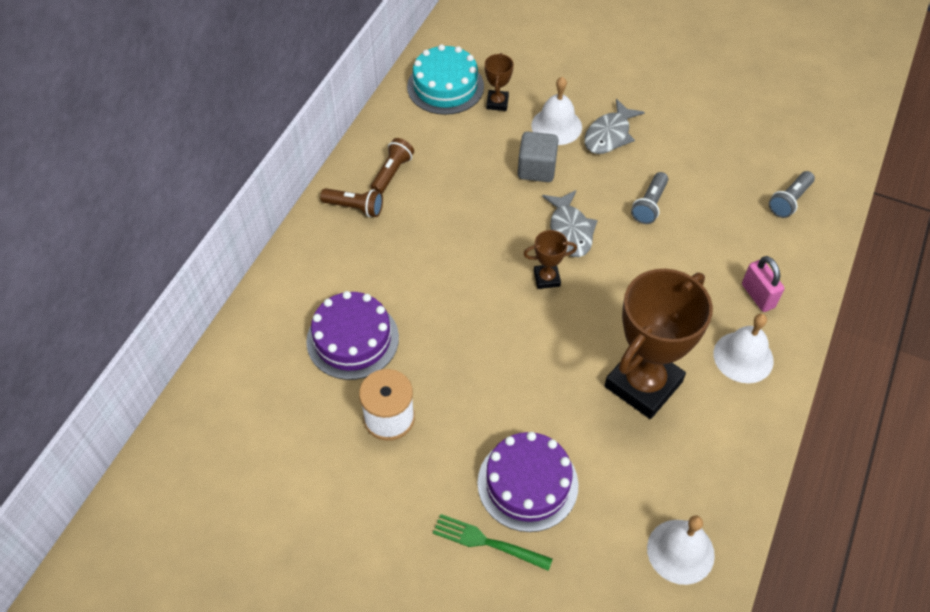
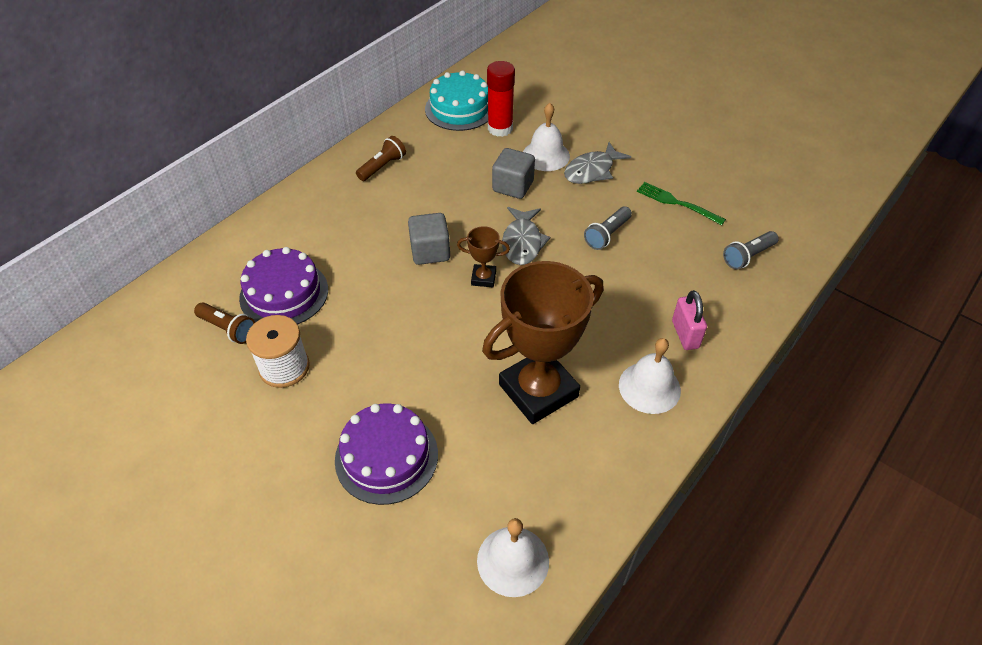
camera: 15 degrees right, 5 degrees down
brown flashlight [320,188,383,217] -> brown flashlight moved to [194,302,255,344]
green fork [433,514,553,571] -> green fork moved to [637,182,726,225]
brown trophy [485,53,514,111] -> red glue stick [487,61,515,137]
none -> grey cube [408,213,450,265]

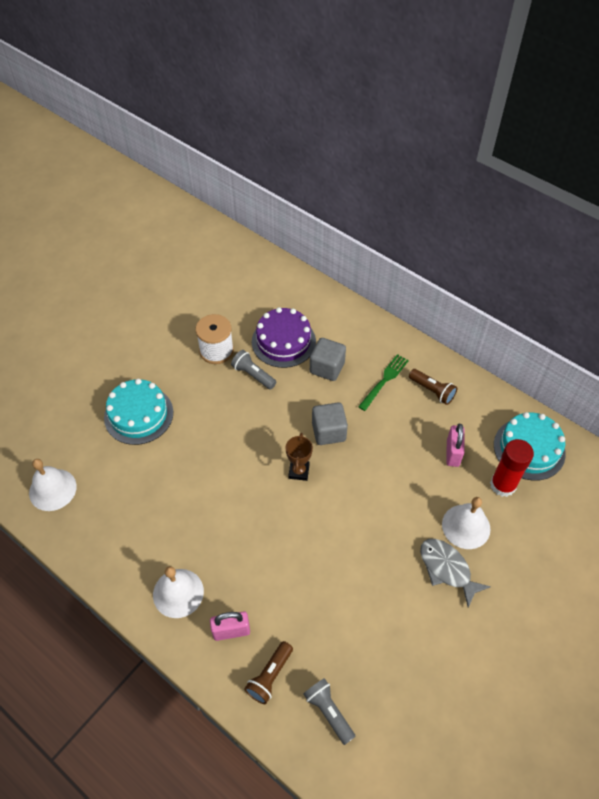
camera: 90 degrees right, 5 degrees up
brown flashlight [194,302,255,344] -> brown flashlight moved to [244,641,293,704]
purple cake [335,403,438,505] -> turquoise cake [104,379,173,445]
brown trophy [482,261,604,424] -> none
grey cube [492,148,535,199] -> grey cube moved to [310,338,346,381]
grey fish [502,207,550,265] -> none
grey flashlight [584,207,632,250] -> grey flashlight moved to [231,350,276,390]
green fork [637,182,726,225] -> green fork moved to [358,354,409,411]
none -> pink padlock [446,424,465,467]

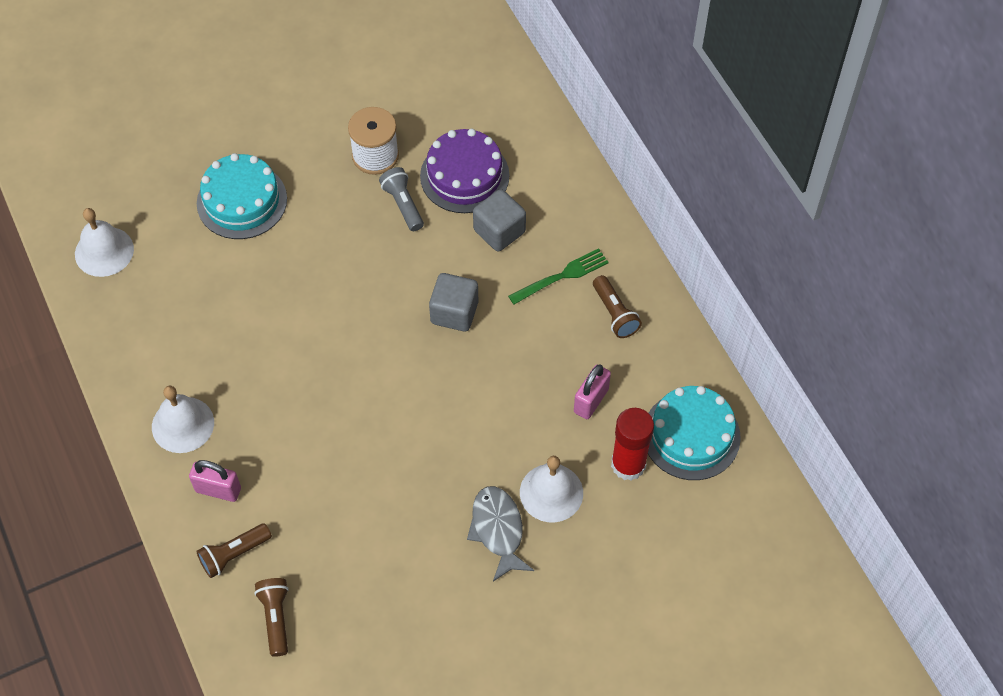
camera: 25 degrees right, 5 degrees up
brown trophy [286,433,313,481] -> none
grey flashlight [304,678,355,745] -> brown flashlight [254,578,289,657]

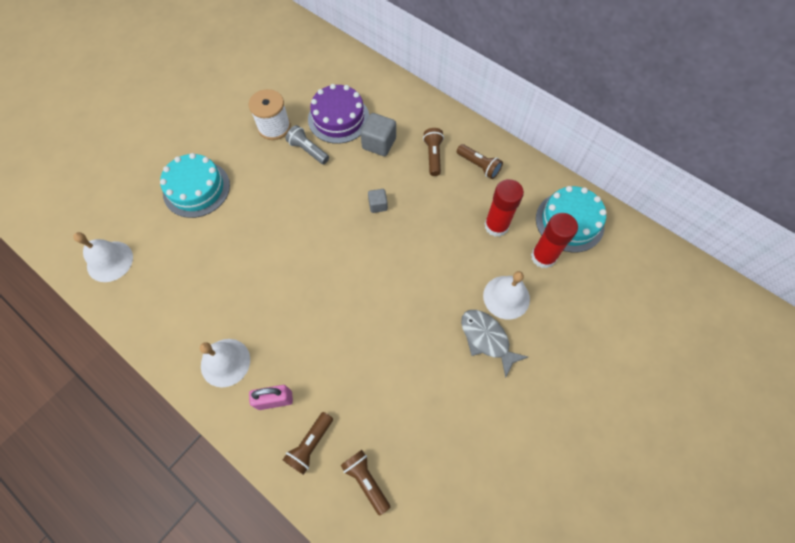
camera: 25 degrees left, 5 degrees up
grey cube [429,273,479,331] -> grey cube [368,189,388,213], size x0.59
green fork [508,248,609,305] -> brown flashlight [423,128,444,176]
pink padlock [574,364,611,419] -> red glue stick [485,179,524,237]

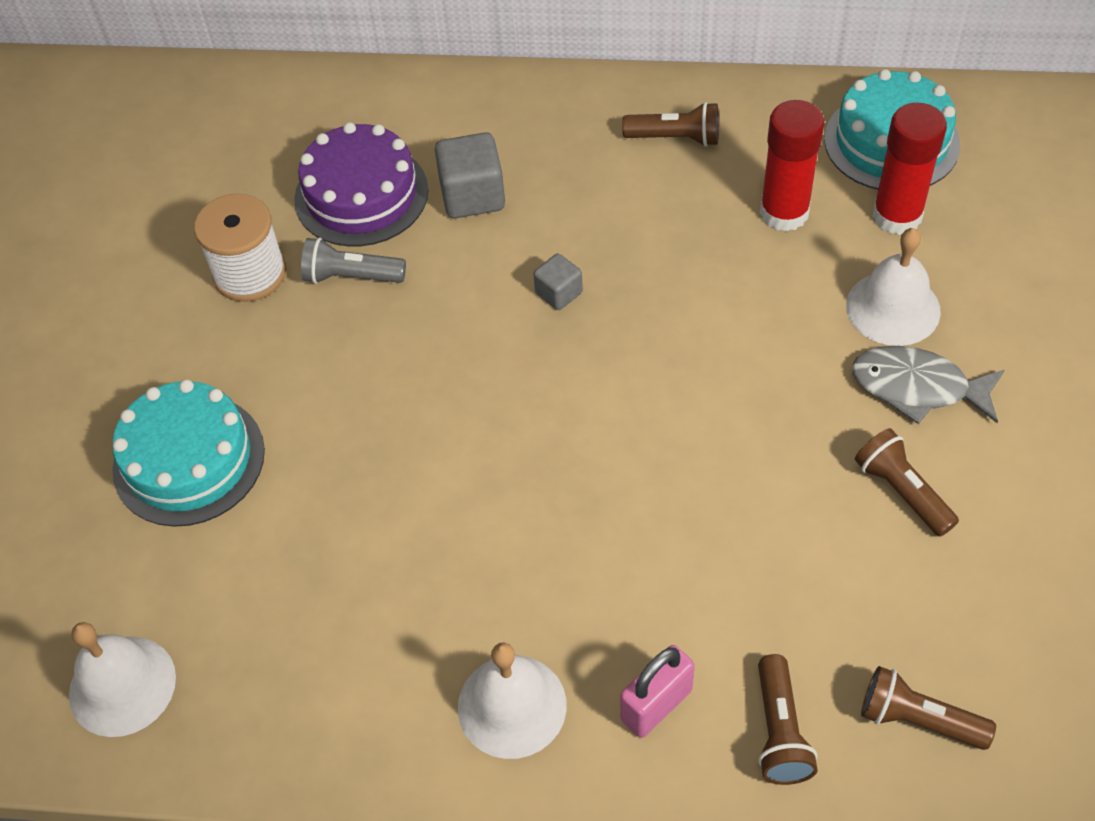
camera: 30 degrees left, 10 degrees down
brown flashlight [423,128,444,176] -> brown flashlight moved to [855,428,959,537]

